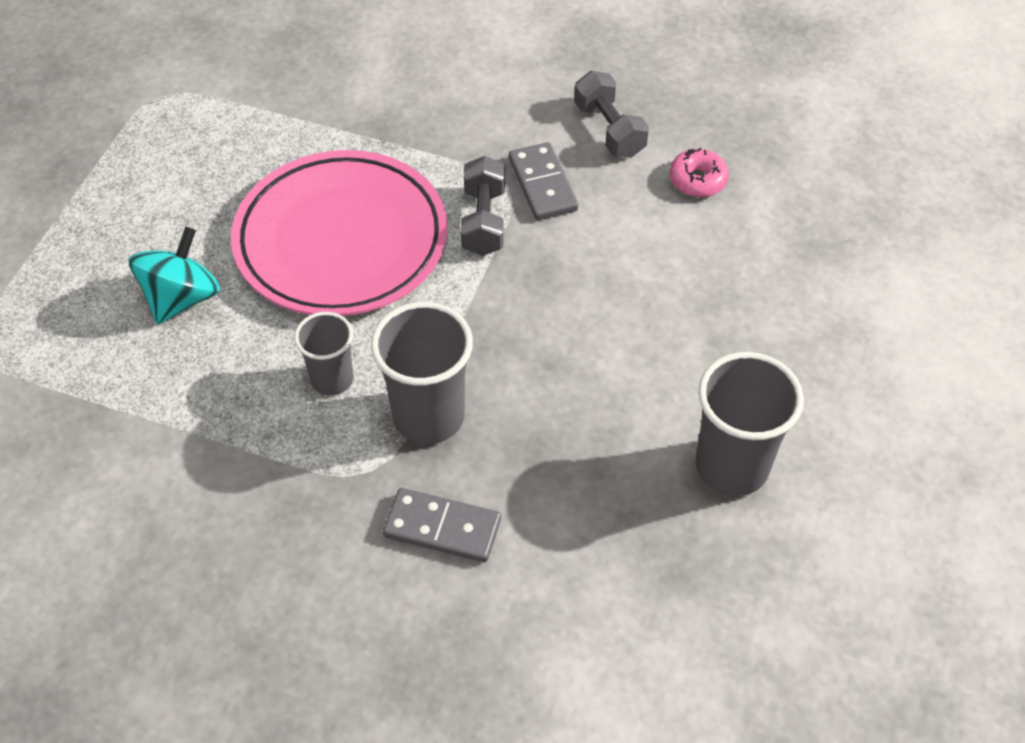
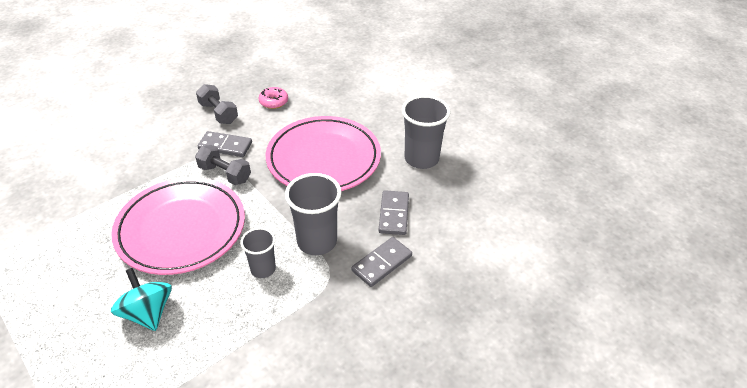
camera: 60 degrees left, 10 degrees down
grey dumbbell [574,71,649,158] -> grey dumbbell turned 45 degrees clockwise [196,84,238,124]
none -> pink plate [266,116,381,191]
none -> grey domino [379,190,409,235]

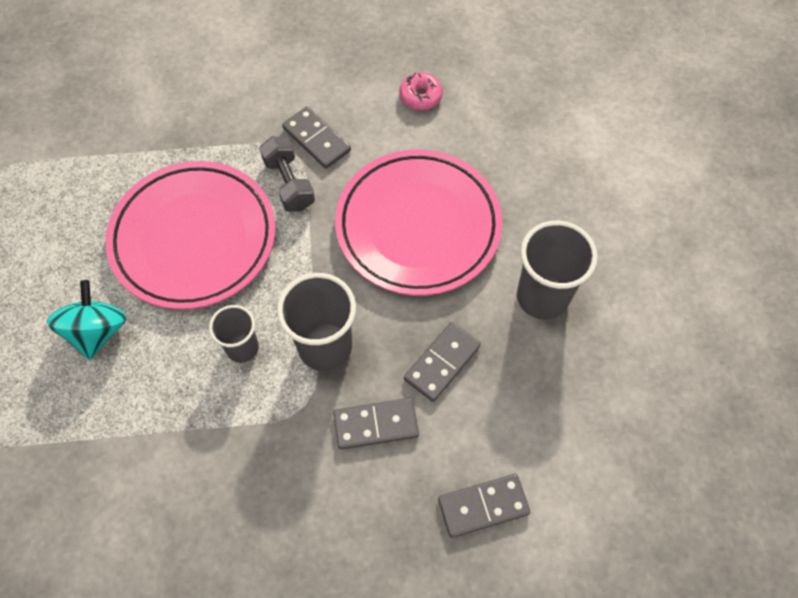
camera: 35 degrees right, 20 degrees up
grey dumbbell [196,84,238,124] -> none
none -> grey domino [438,474,530,538]

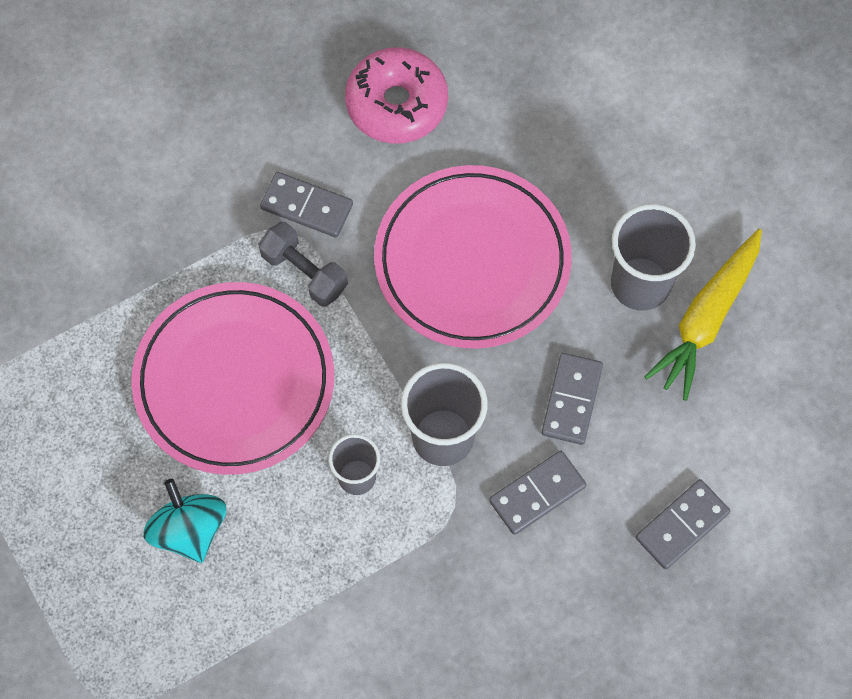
camera: 25 degrees left, 5 degrees up
pink donut [399,73,443,111] -> pink donut [345,47,448,144], size x1.90
none -> yellow carrot [644,229,762,401]

